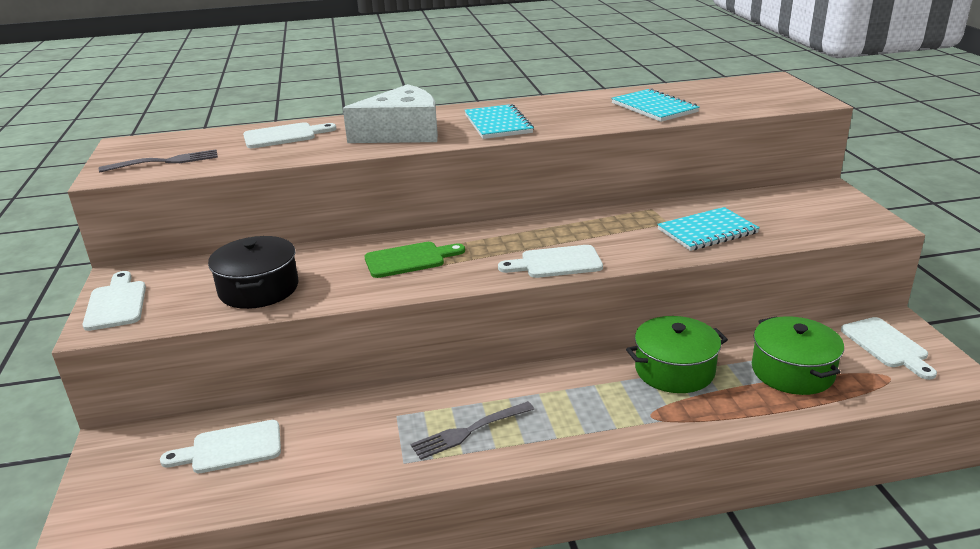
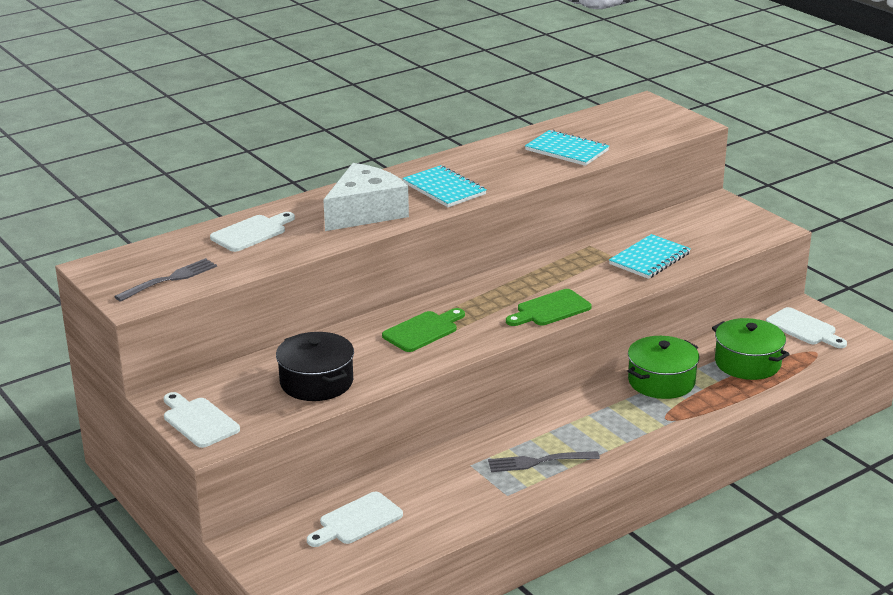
camera: 25 degrees left, 0 degrees up
grey fork [411,401,534,460] -> grey fork turned 45 degrees clockwise [488,451,600,472]
white cutting board [498,245,603,278] -> green cutting board [506,289,592,326]

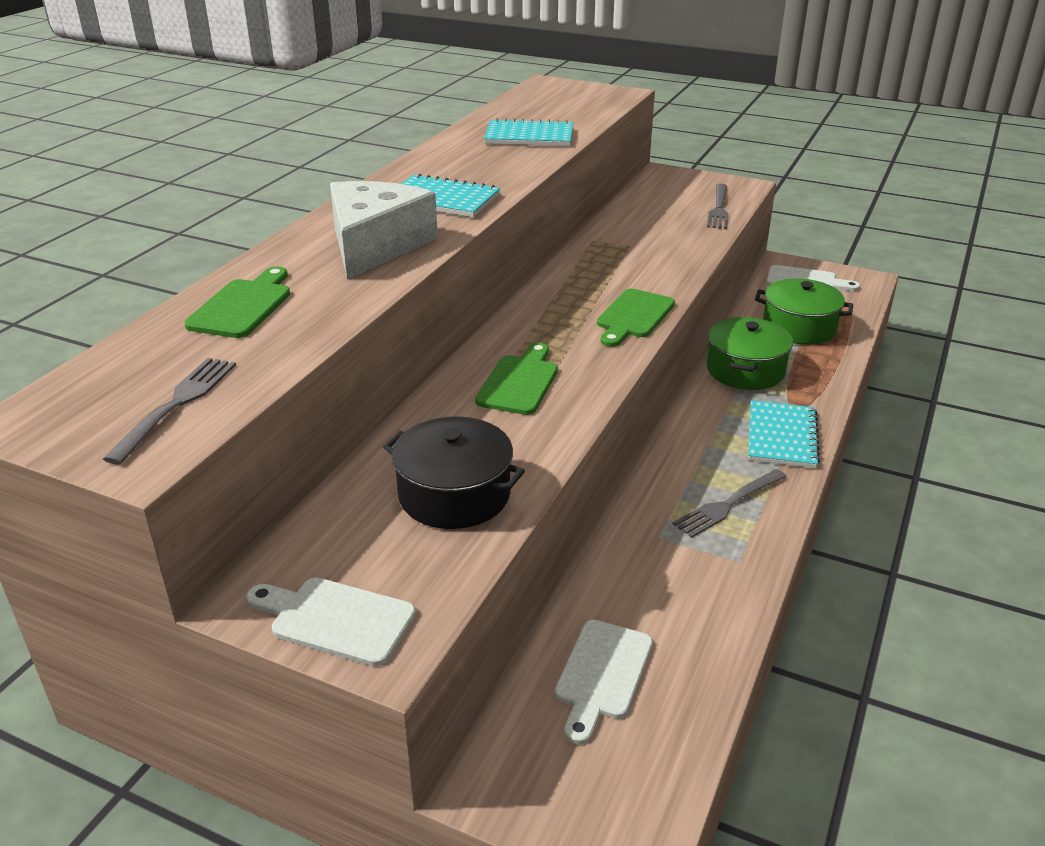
camera: 30 degrees left, 5 degrees up
white cutting board [210,212,295,252] -> green cutting board [185,266,290,338]
turquoise notebook [609,234,691,279] -> turquoise notebook moved to [748,400,820,468]
none -> grey fork [707,184,728,229]

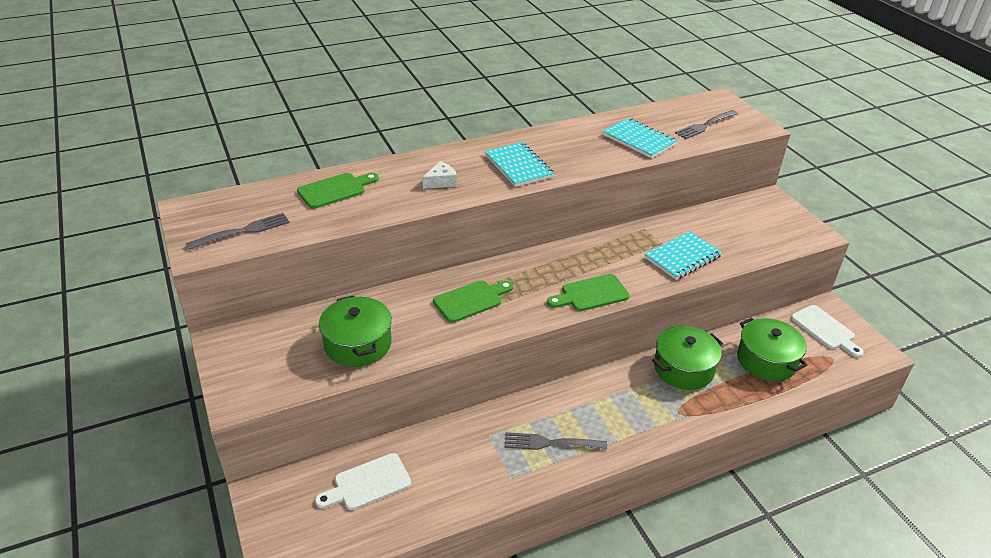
camera: 40 degrees right, 5 degrees up
white cutting board [246,577,416,667] -> none
white cheese [330,181,438,280] -> white cheese [423,161,457,189], size x0.44
black pot [383,417,525,529] -> green pot [319,295,392,367]
grey fork [707,184,728,229] -> grey fork moved to [675,110,738,139]
turquoise notebook [748,400,820,468] -> turquoise notebook moved to [644,231,723,280]

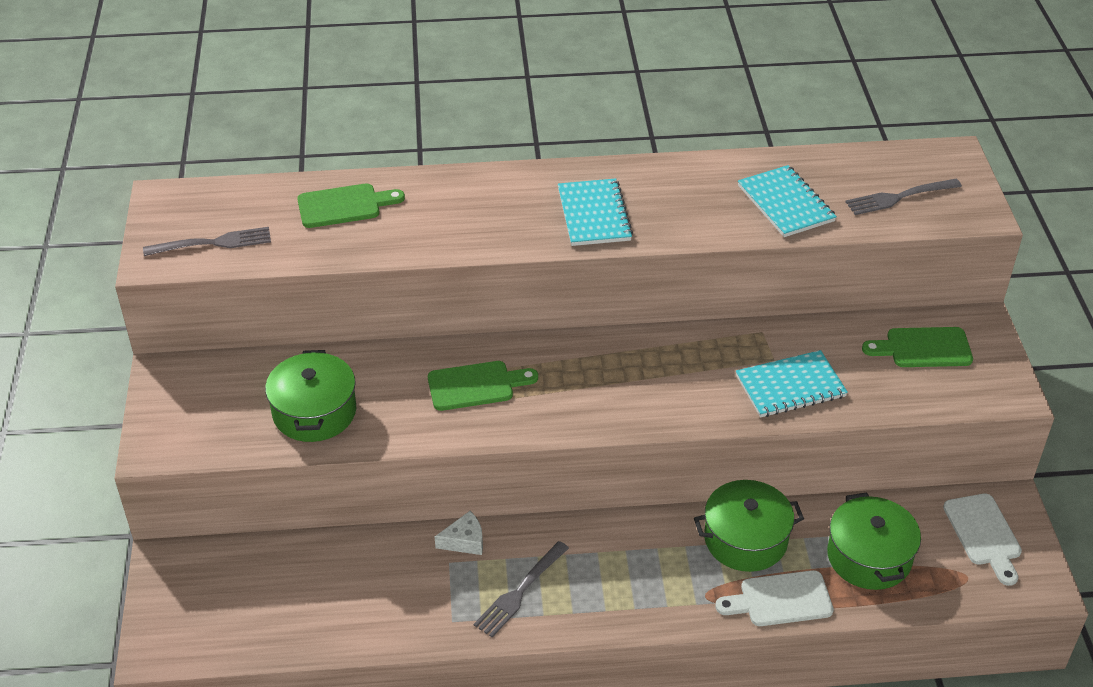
camera: 20 degrees right, 5 degrees up
white cutting board [315,453,411,510] -> white cutting board moved to [715,570,834,626]
white cheese [423,161,457,189] -> white cheese moved to [435,511,483,555]
grey fork [505,432,607,450] -> grey fork turned 75 degrees counterclockwise [474,541,569,637]
green cutting board [547,274,629,311] -> green cutting board moved to [862,327,973,367]

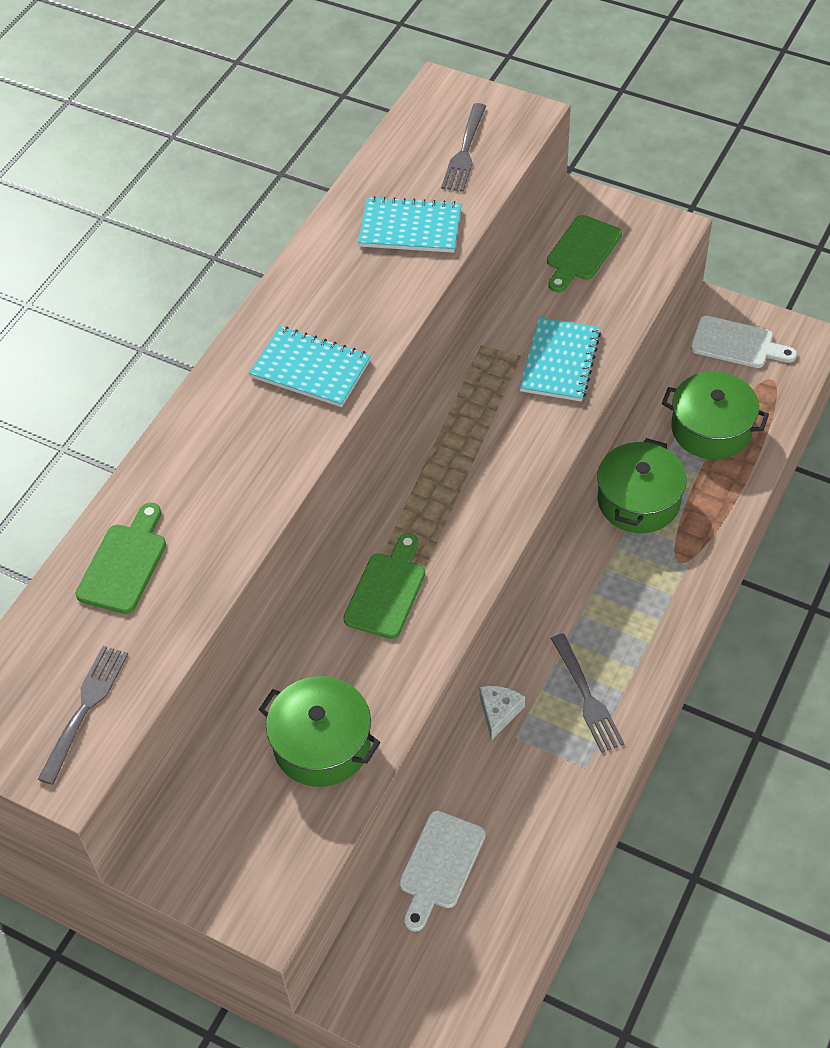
camera: 55 degrees left, 10 degrees up
white cutting board [715,570,834,626] -> white cutting board moved to [399,810,486,932]

